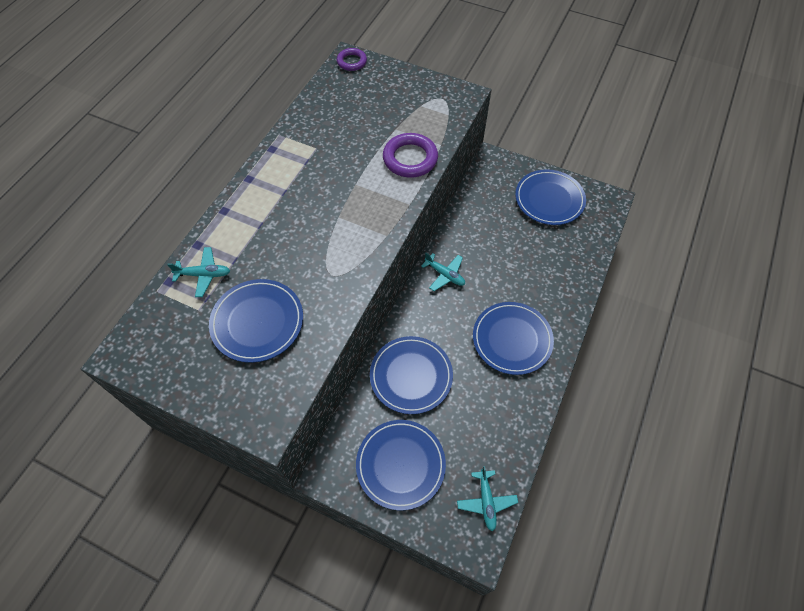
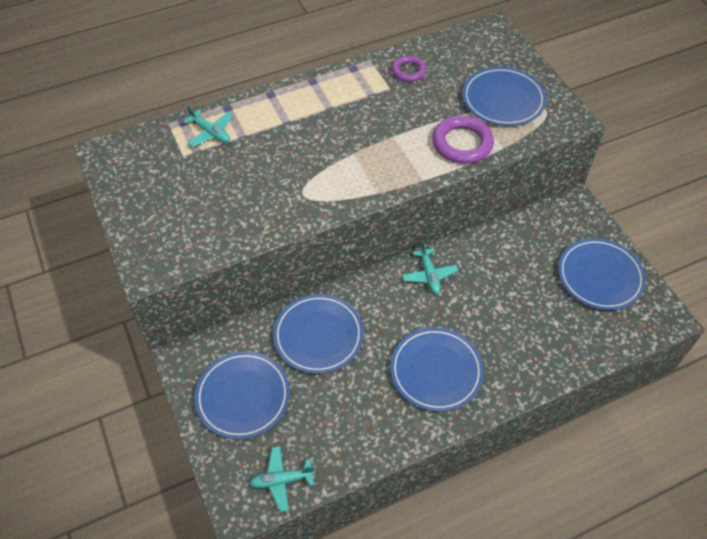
camera: 40 degrees right, 5 degrees down
blue plate [209,279,303,363] -> blue plate moved to [462,67,546,126]
purple ring [337,48,367,71] -> purple ring moved to [392,56,427,82]
turquoise plane [457,466,518,531] -> turquoise plane turned 45 degrees clockwise [249,446,315,512]

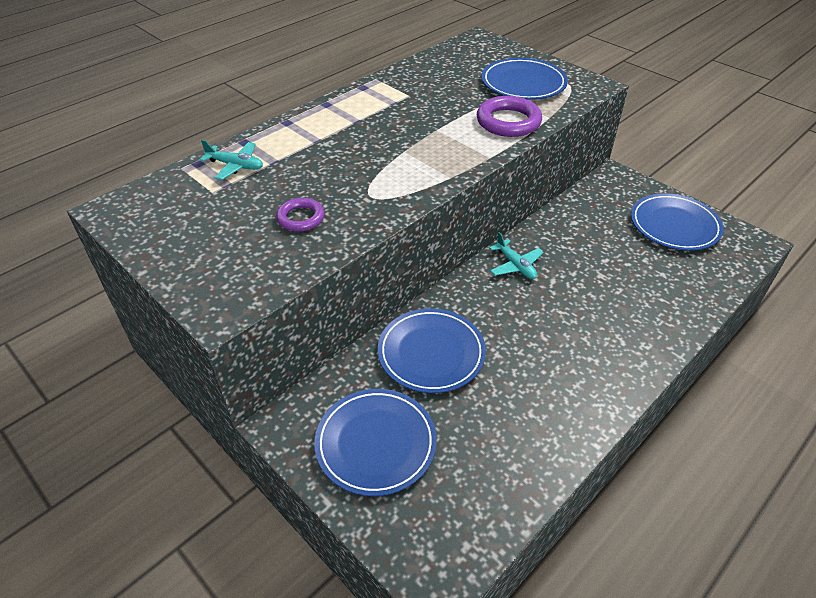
camera: 20 degrees left, 10 degrees down
turquoise plane [249,446,315,512] -> none
blue plate [390,327,484,412] -> none
purple ring [392,56,427,82] -> purple ring moved to [276,198,324,232]

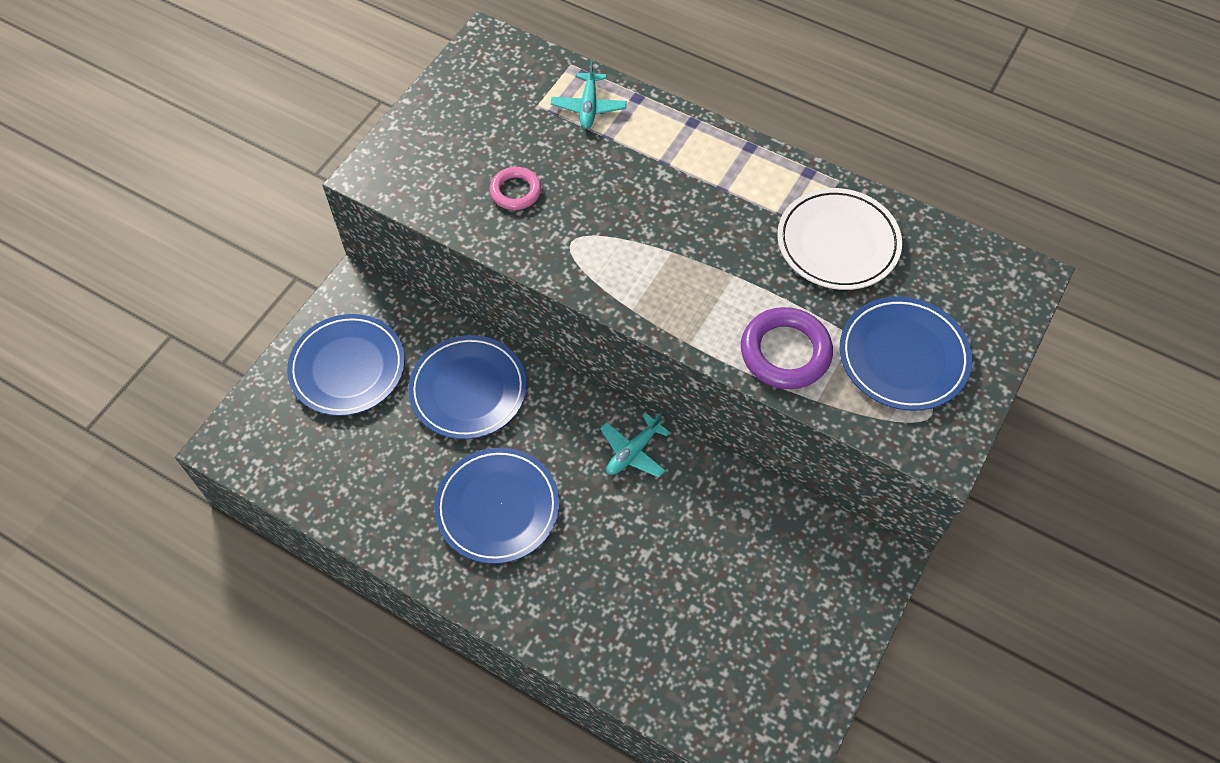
camera: 75 degrees right, 15 degrees up
purple ring [276,198,324,232] -> pink ring [489,167,541,210]
blue plate [631,193,724,251] -> blue plate moved to [434,448,559,564]
none -> white plate [777,188,902,290]

